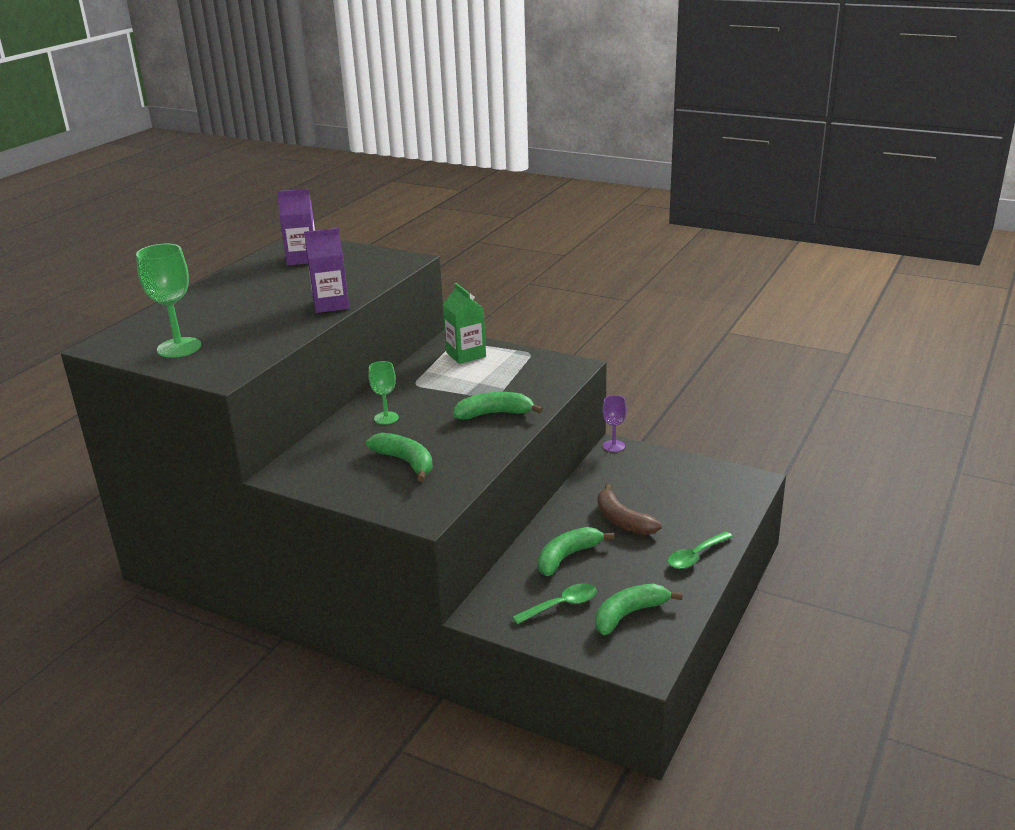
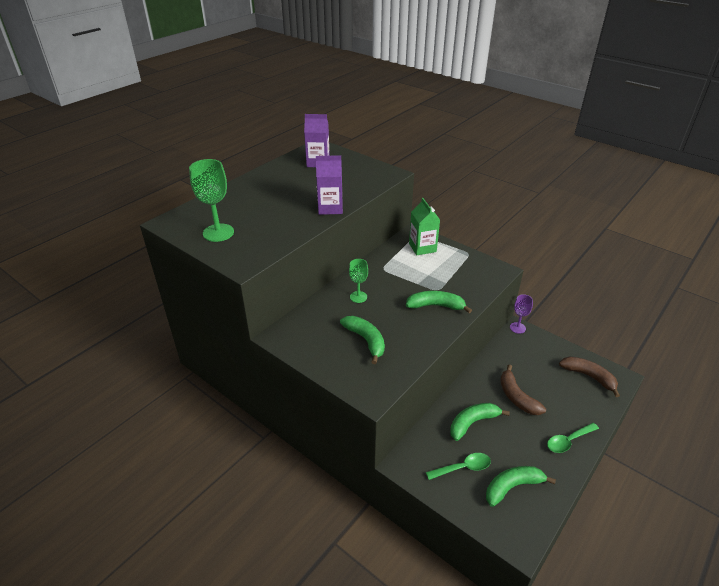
camera: 10 degrees right, 10 degrees up
none -> brown banana [559,356,620,397]

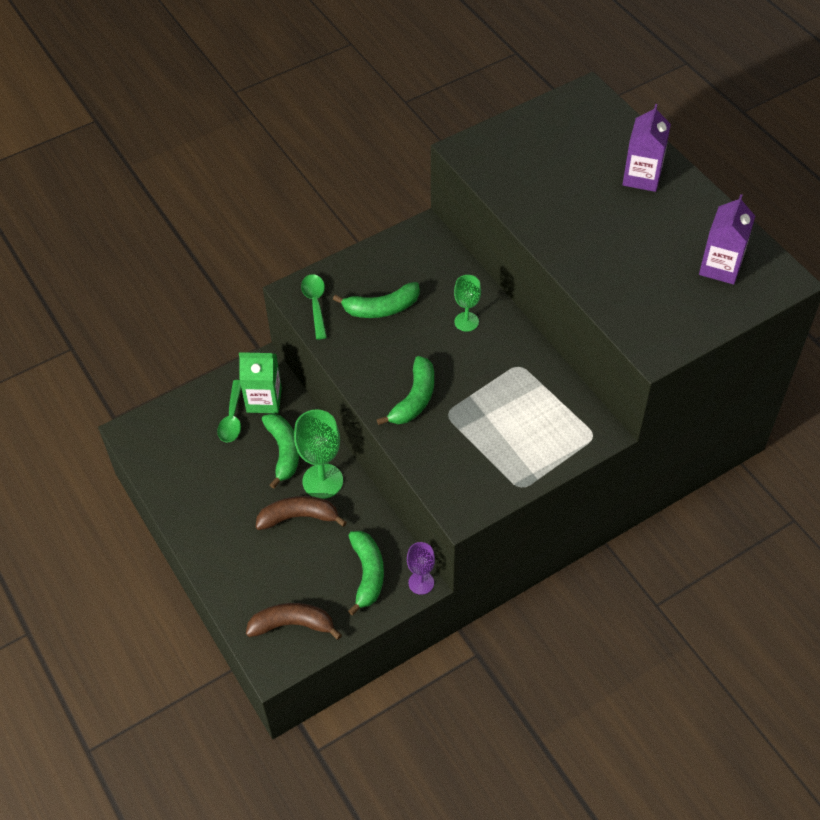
camera: 110 degrees right, 15 degrees up
green goblet [189,159,234,242] -> green goblet moved to [294,409,343,499]
purple carton [316,155,343,215] -> purple carton moved to [622,104,671,192]
green carton [409,198,440,255] -> green carton moved to [239,352,282,413]
green banana [486,466,556,507] -> green banana moved to [348,531,384,615]
green spoon [547,423,599,453] -> green spoon moved to [301,274,327,339]
brown banana [559,356,620,397] -> brown banana turned 150 degrees counterclockwise [246,603,342,640]

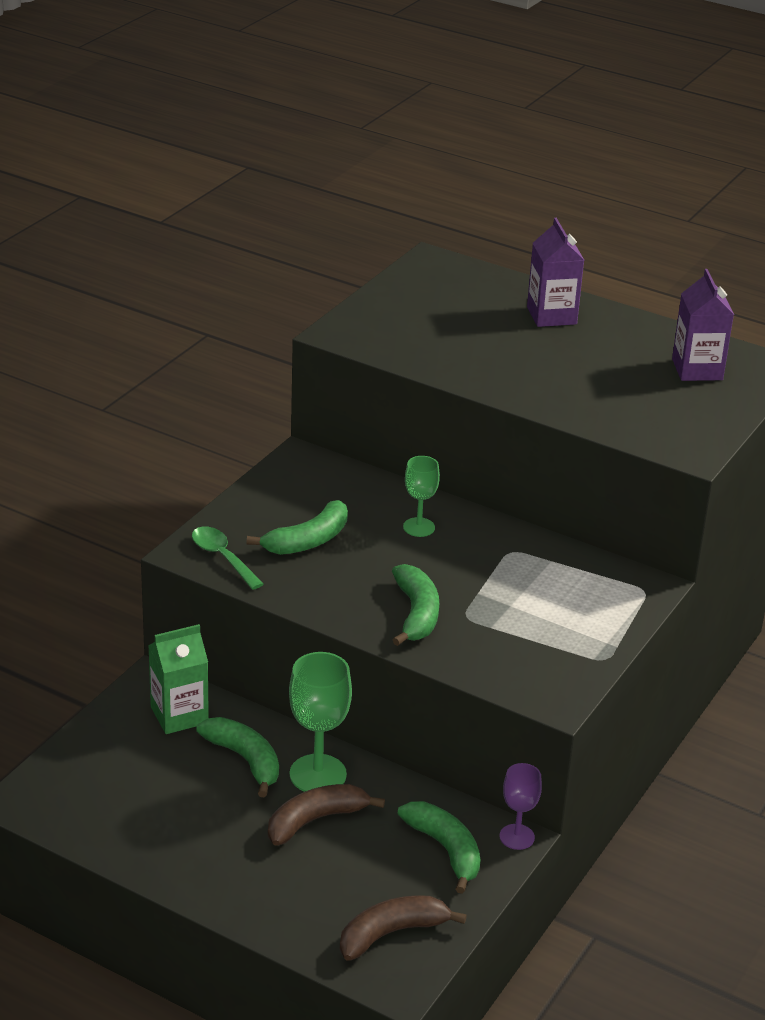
camera: 30 degrees left, 20 degrees down
green spoon [217,380,241,442] -> none

